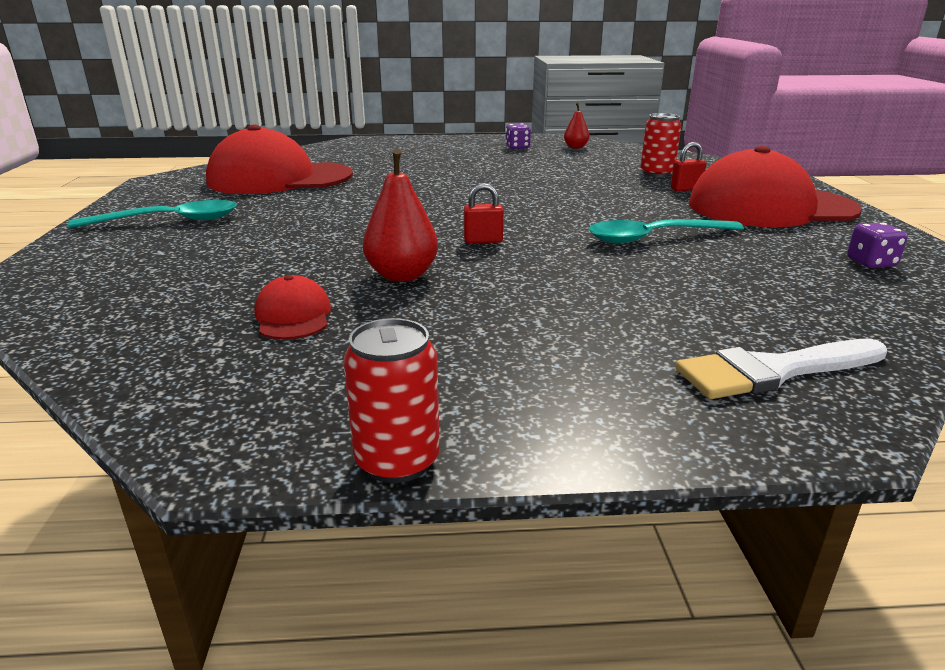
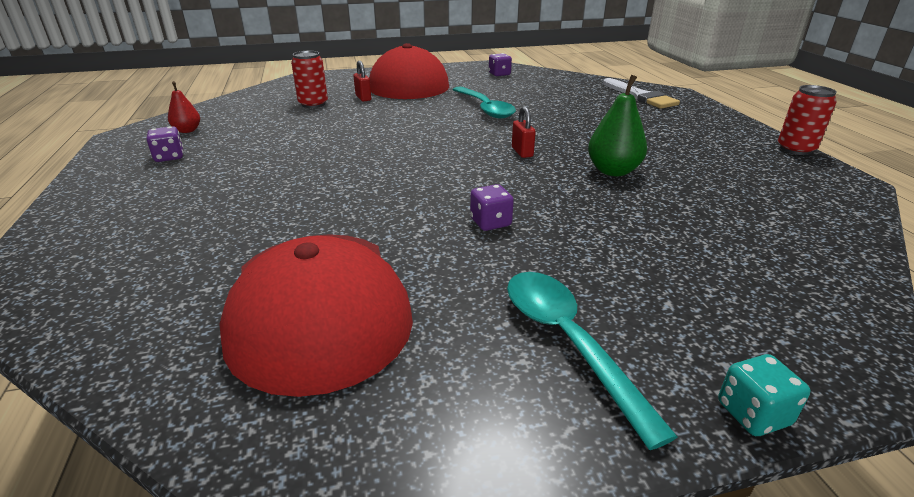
camera: 100 degrees left, 5 degrees up
red cap [255,275,331,340] -> none
red pear [363,149,438,282] -> green pear [588,75,647,176]
none -> purple dice [470,184,514,231]
none -> turquoise dice [718,354,811,436]

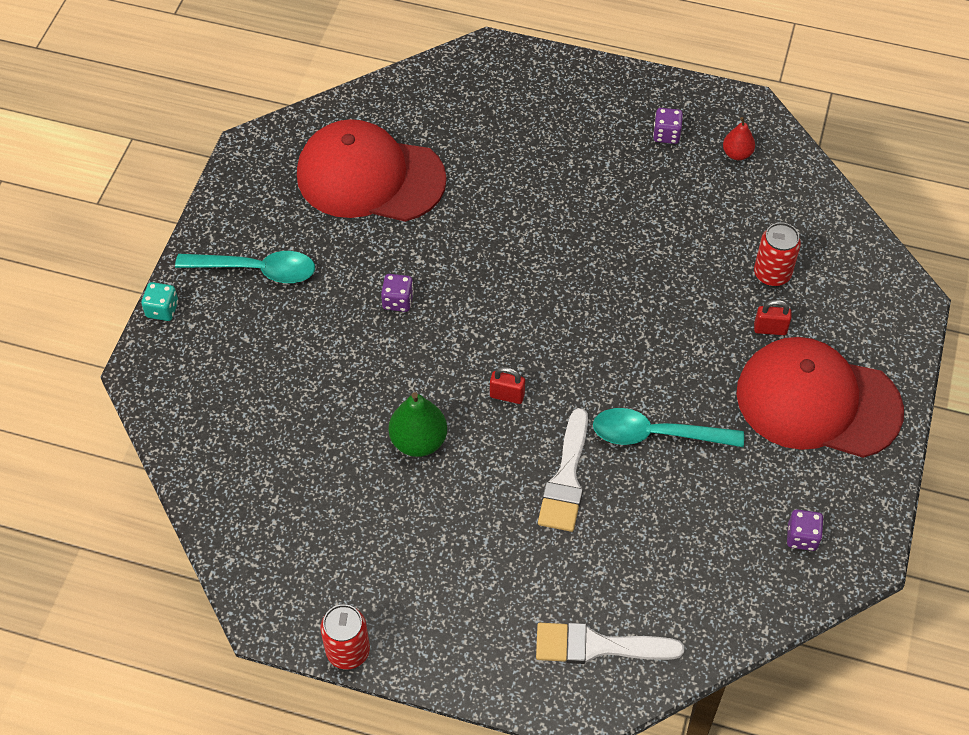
camera: 120 degrees right, 25 degrees up
none -> white brush [538,408,588,532]

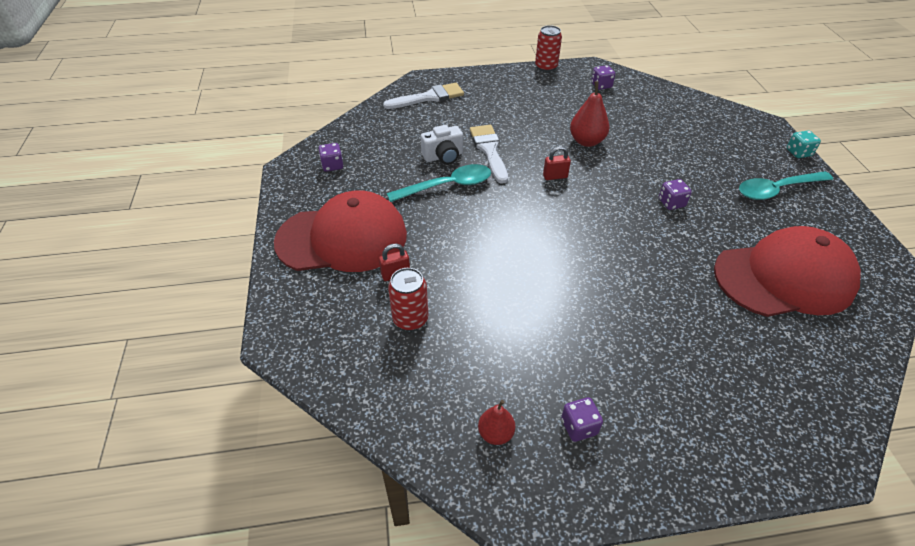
camera: 155 degrees right, 10 degrees down
green pear [389,392,447,457] -> red pear [570,81,609,147]
none -> white camera [421,125,463,165]
none -> purple dice [591,65,615,90]

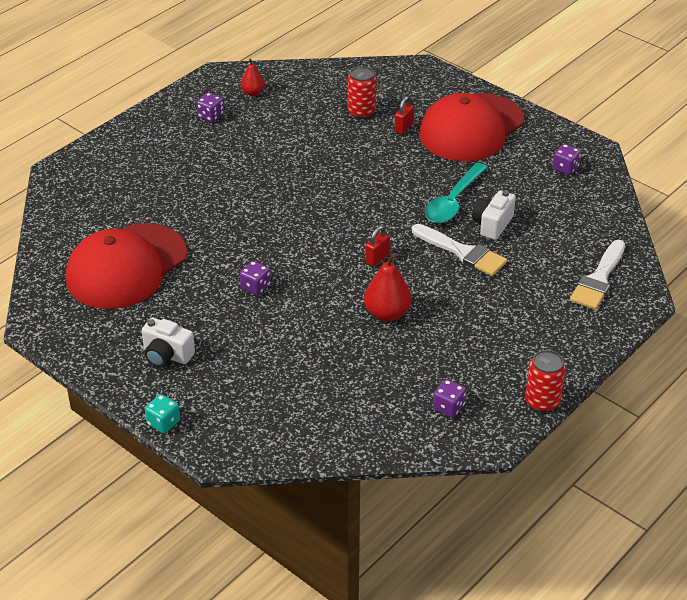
camera: 140 degrees right, 5 degrees down
turquoise spoon [739,171,833,200] -> white camera [142,318,195,367]

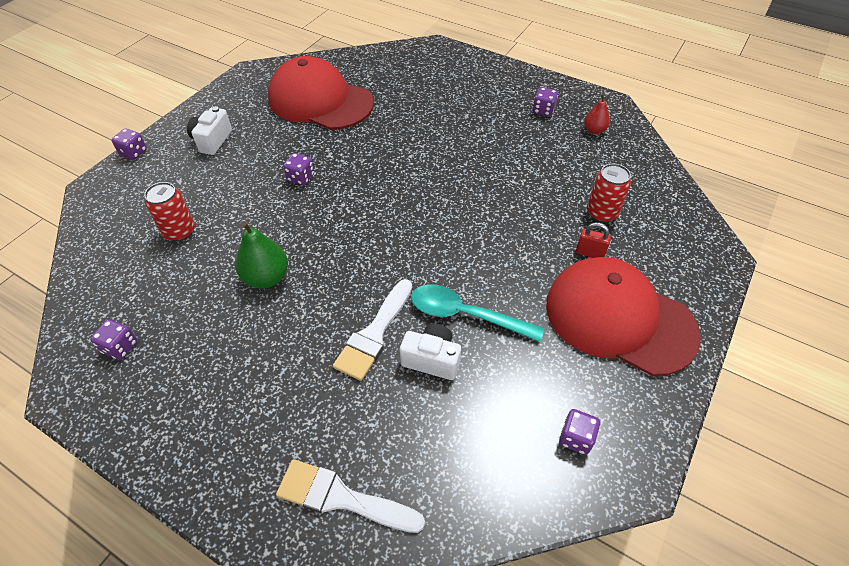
camera: 80 degrees right, 10 degrees up
turquoise dice [145,394,180,433] -> purple dice [111,128,147,160]
red pear [364,253,412,321] -> green pear [236,221,288,288]
red padlock [366,226,390,266] -> none
red can [525,350,566,412] -> red can moved to [144,182,195,241]

